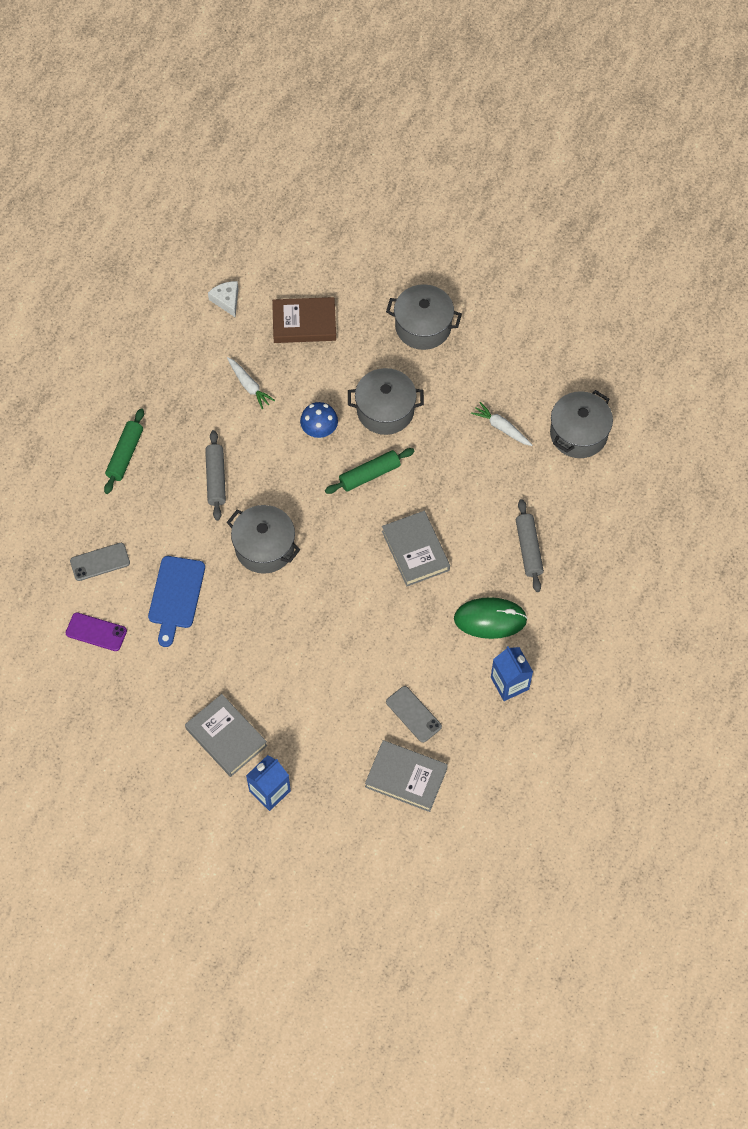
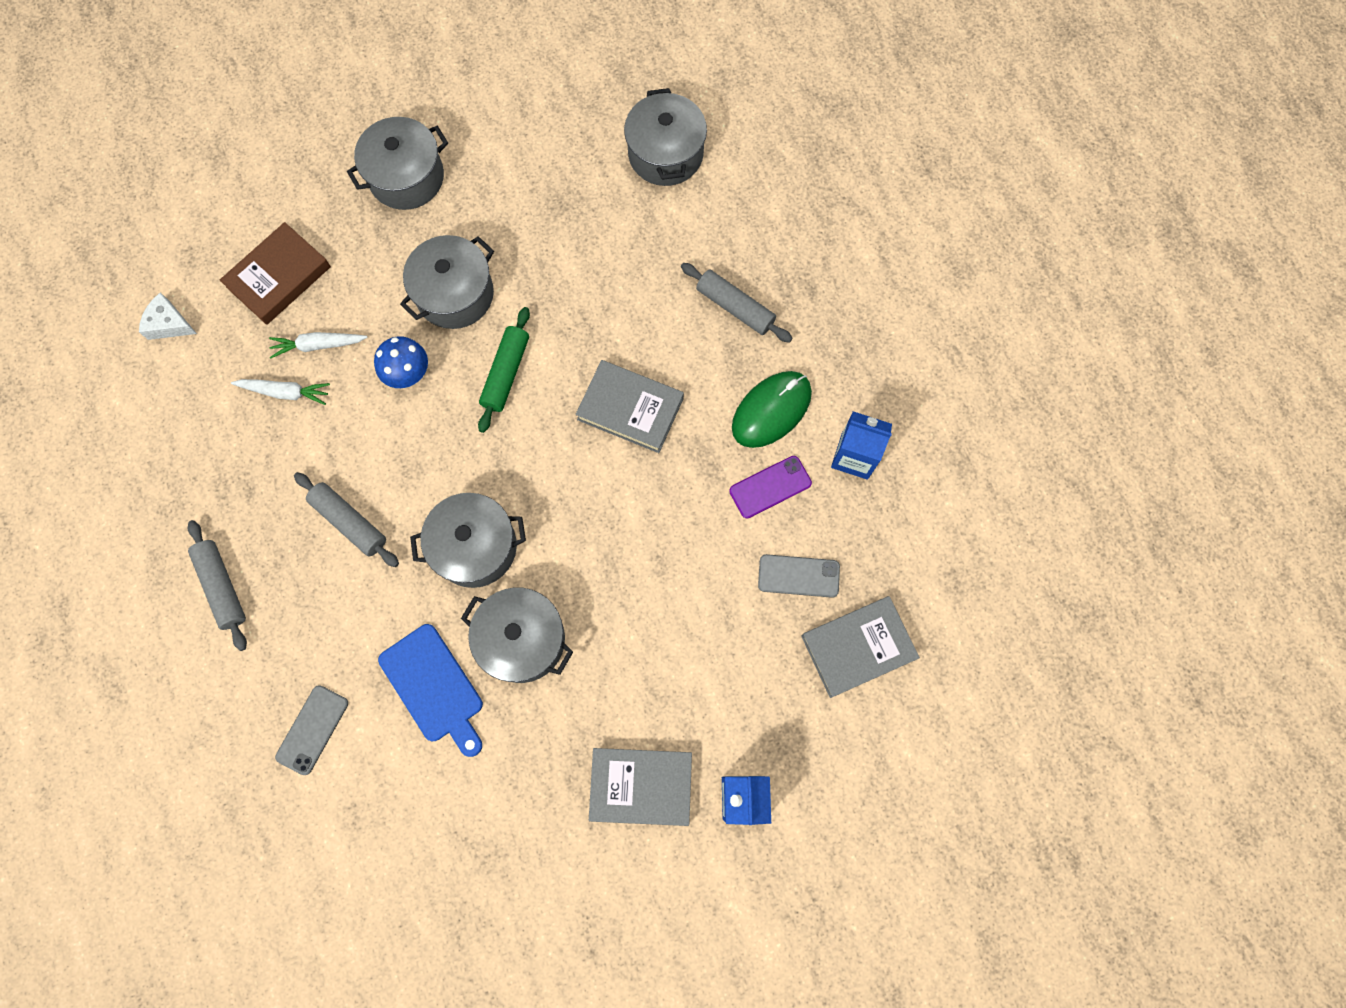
camera: 45 degrees left, 10 degrees up
purple phone [66,612,127,651] -> purple phone moved to [729,456,812,518]
green rolling pin [104,408,144,494] -> grey rolling pin [188,520,247,651]
white carrot [471,402,532,446] -> white carrot moved to [269,332,368,358]
none -> grey pot [461,588,573,683]

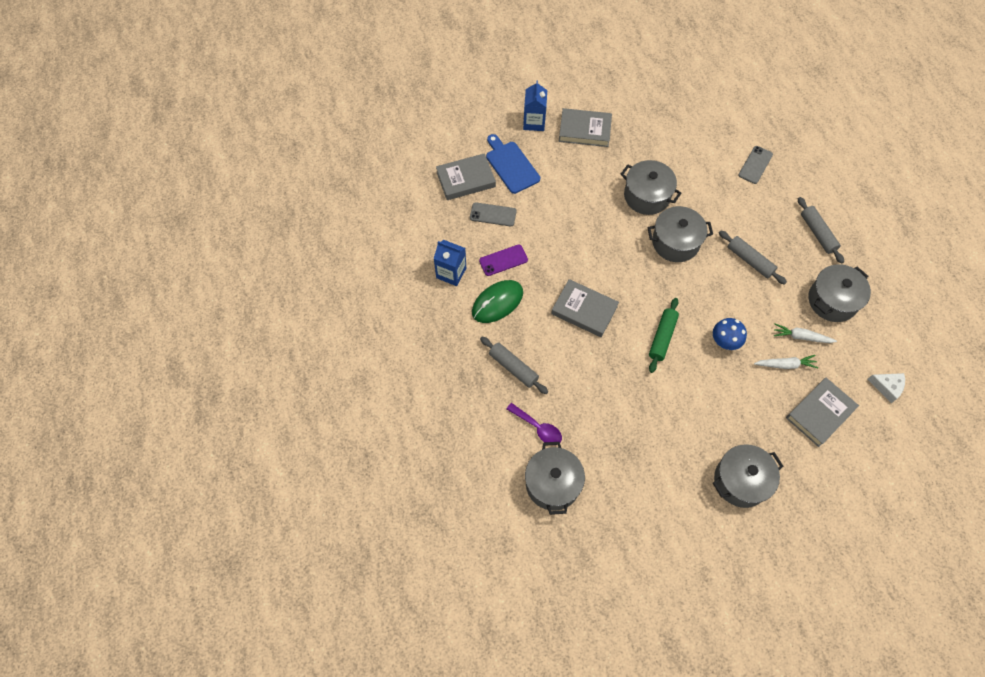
camera: 175 degrees left, 10 degrees down
brown book [220,222,331,325] -> grey book [786,378,859,447]
blue cutting board [378,624,483,757] -> blue cutting board moved to [486,134,540,194]
grey pot [400,235,494,329] -> grey pot moved to [808,264,871,322]
none -> purple spoon [507,403,562,443]

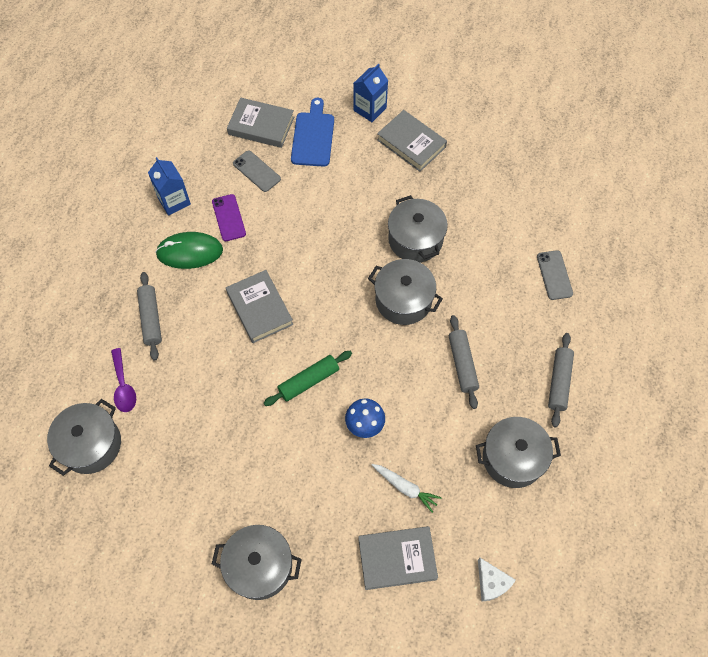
camera: 35 degrees right, 0 degrees up
purple phone [479,245,528,276] -> purple phone turned 60 degrees clockwise [212,194,246,241]
grey phone [739,146,773,184] -> grey phone turned 75 degrees counterclockwise [537,250,573,300]
white carrot [774,324,837,343] -> none

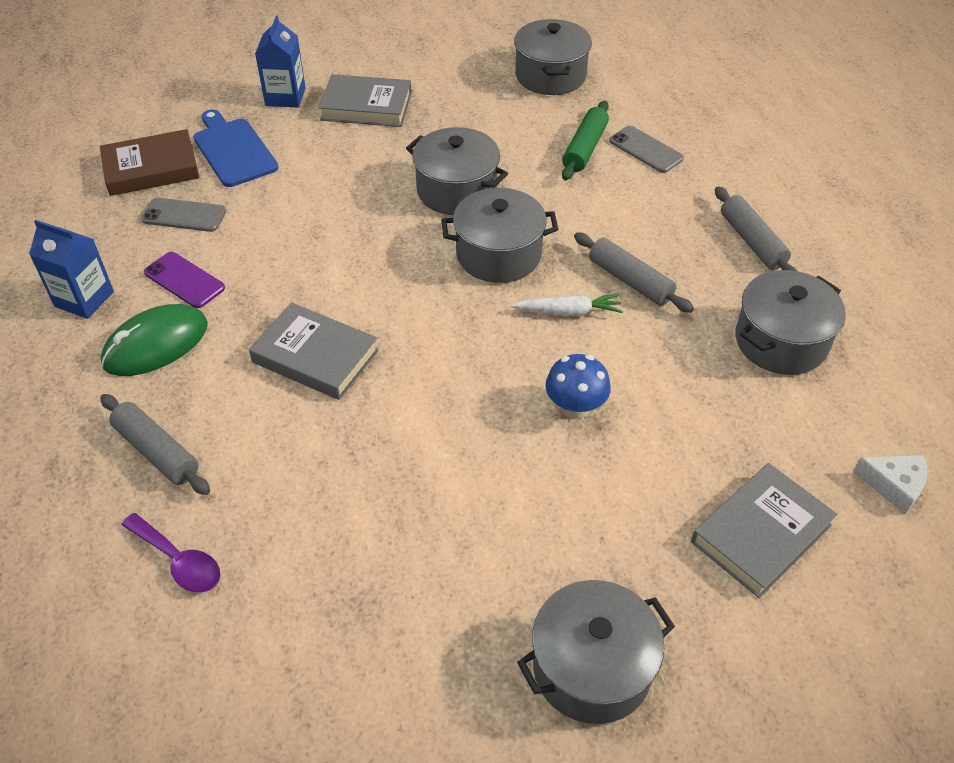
camera: 35 degrees left, 15 degrees down
grey pot [47,399,121,476] -> grey pot moved to [514,19,592,95]
grey book [227,97,294,148] -> brown book [100,129,200,196]
green rolling pin [264,351,352,406] -> green rolling pin moved to [562,101,609,180]
white carrot [372,464,442,513] -> white carrot moved to [511,294,623,316]

